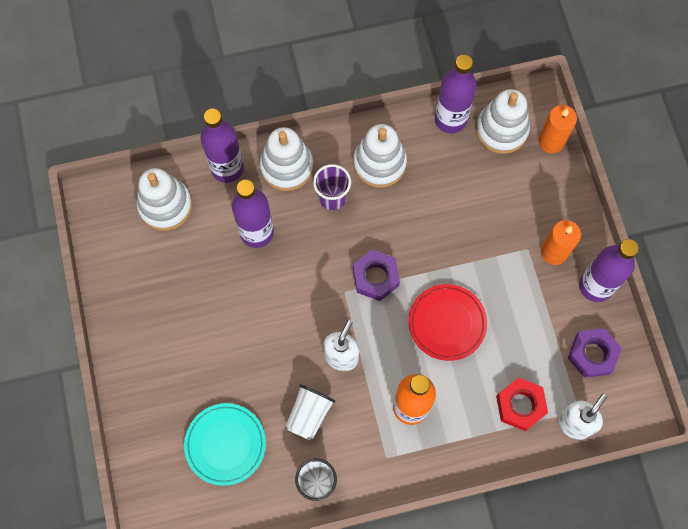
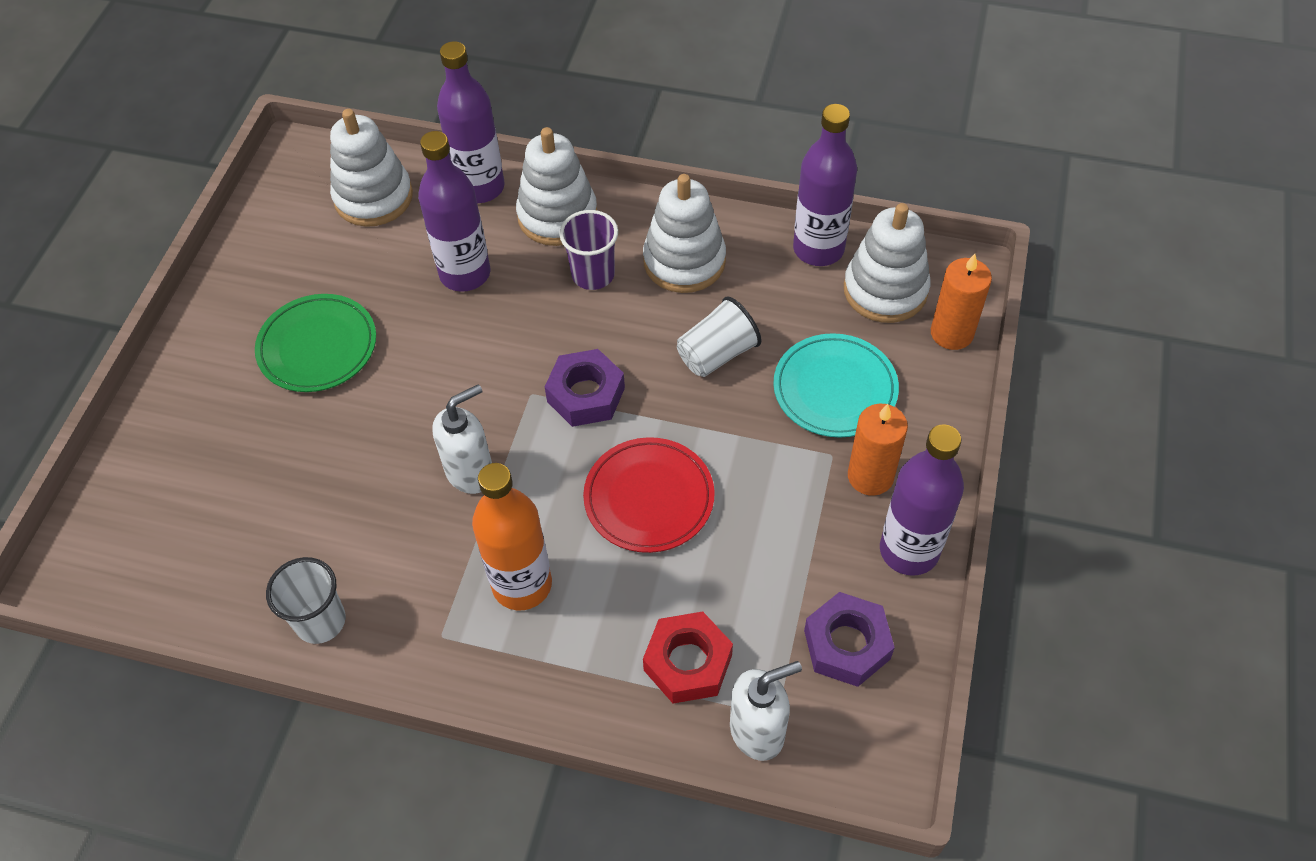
camera: 30 degrees right, 15 degrees down
turquoise plate [184,403,266,486] -> turquoise plate moved to [773,333,899,438]
white cup [286,384,335,440] -> white cup moved to [677,297,761,377]
none -> green plate [255,294,376,392]

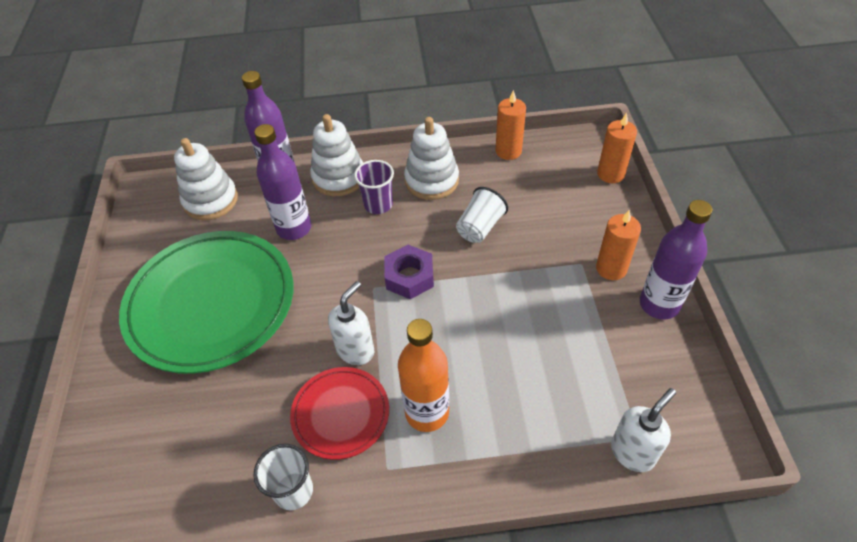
camera: 20 degrees left, 5 degrees down
green plate [255,294,376,392] -> green plate [119,231,293,374], size x1.95
red plate [583,437,715,553] -> red plate moved to [290,367,389,460]
red nut [643,612,733,703] -> none
turquoise plate [773,333,899,438] -> none
purple bottle [793,104,857,266] -> orange candle [496,90,526,160]
purple nut [804,592,895,687] -> none
white stacking toy [844,203,931,323] -> none

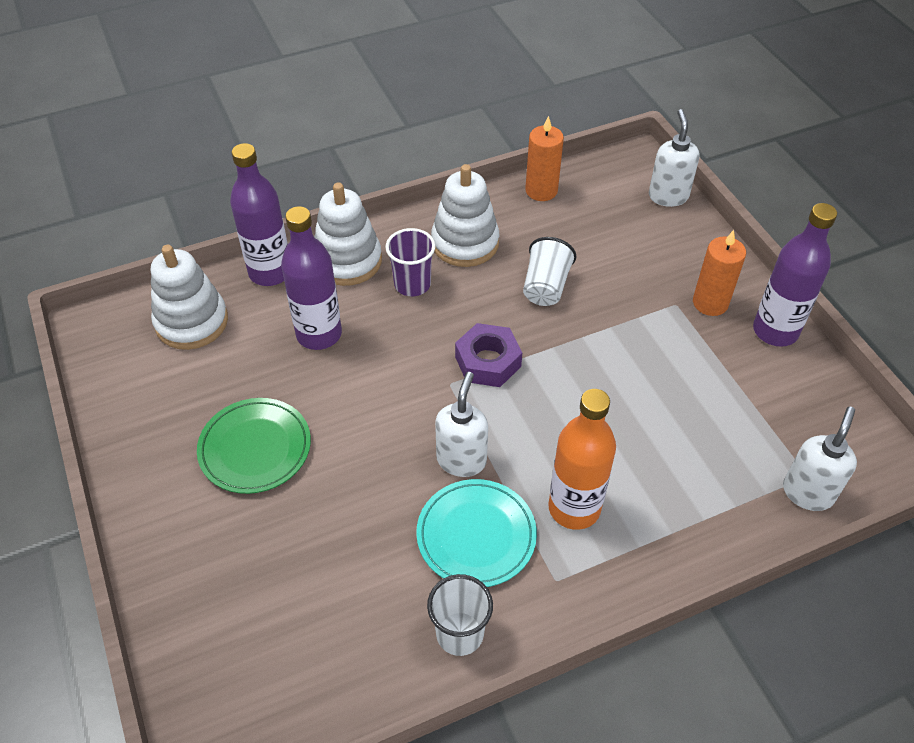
camera: 20 degrees left, 0 degrees up
green plate [119,231,293,374] -> green plate [197,398,311,494], size x0.51
red plate [290,367,389,460] -> turquoise plate [416,479,537,587]
orange candle [597,113,637,183] -> white soap dispenser [649,109,699,207]

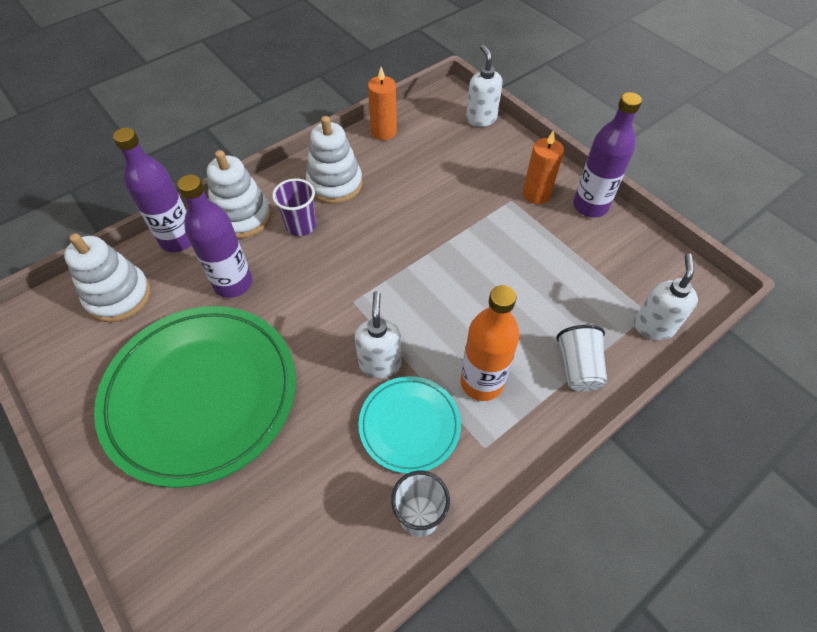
camera: 15 degrees left, 5 degrees up
green plate [197,398,311,494] -> green plate [94,306,296,488], size x1.95
purple nut [455,323,522,387] -> none
white cup [523,237,576,306] -> white cup moved to [556,325,607,391]

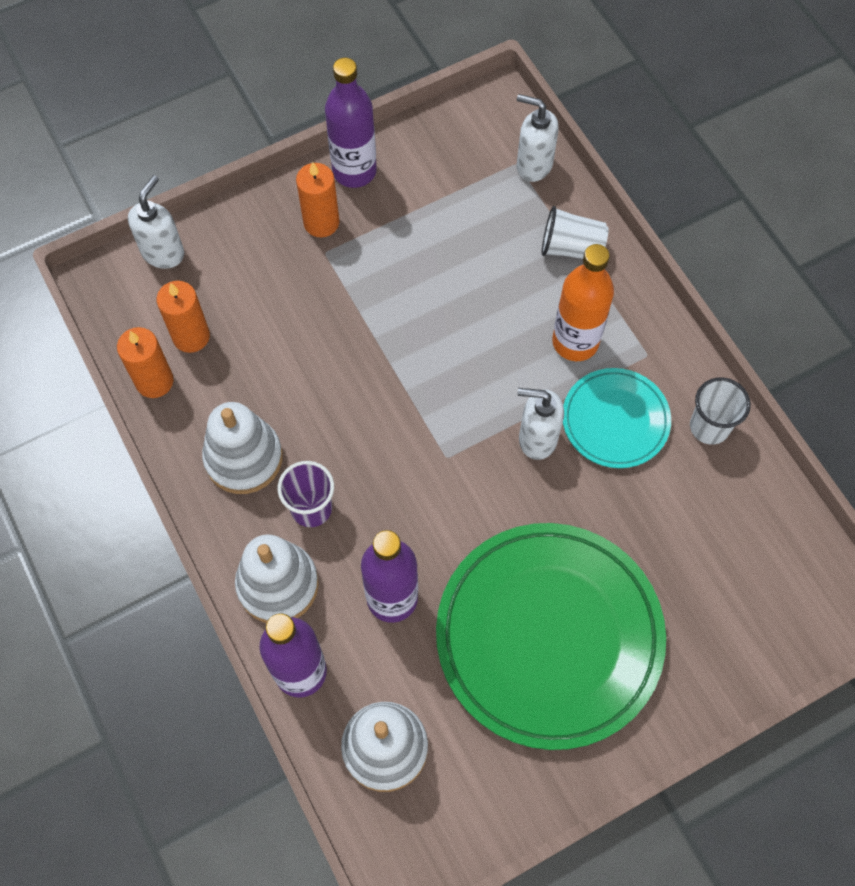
camera: 80 degrees left, 10 degrees up
white soap dispenser [466,45,503,127] -> white soap dispenser turned 120 degrees clockwise [128,175,184,269]
none -> orange candle [157,281,210,353]

